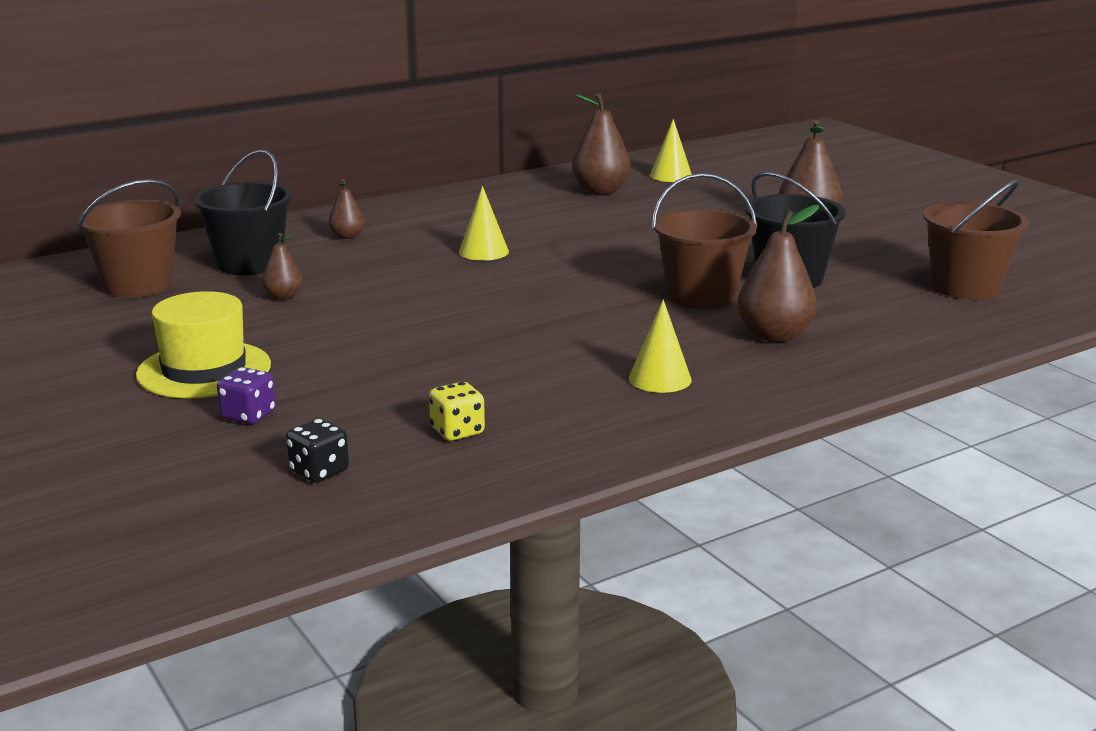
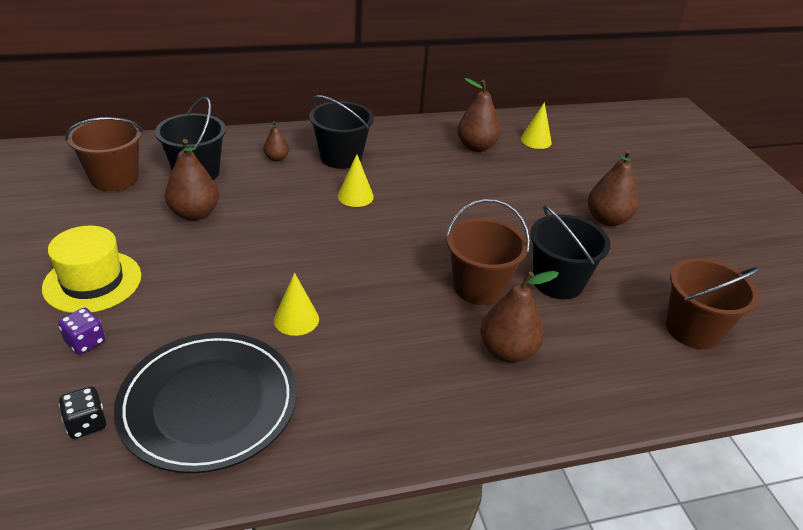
camera: 15 degrees right, 15 degrees up
brown pear [262,233,303,300] -> brown pear [165,139,219,221], size x1.81
yellow dice [429,382,485,441] -> black plate [114,332,297,473]
yellow cone [629,299,692,393] -> yellow cone moved to [274,273,319,336]
none -> black bucket [309,95,374,169]

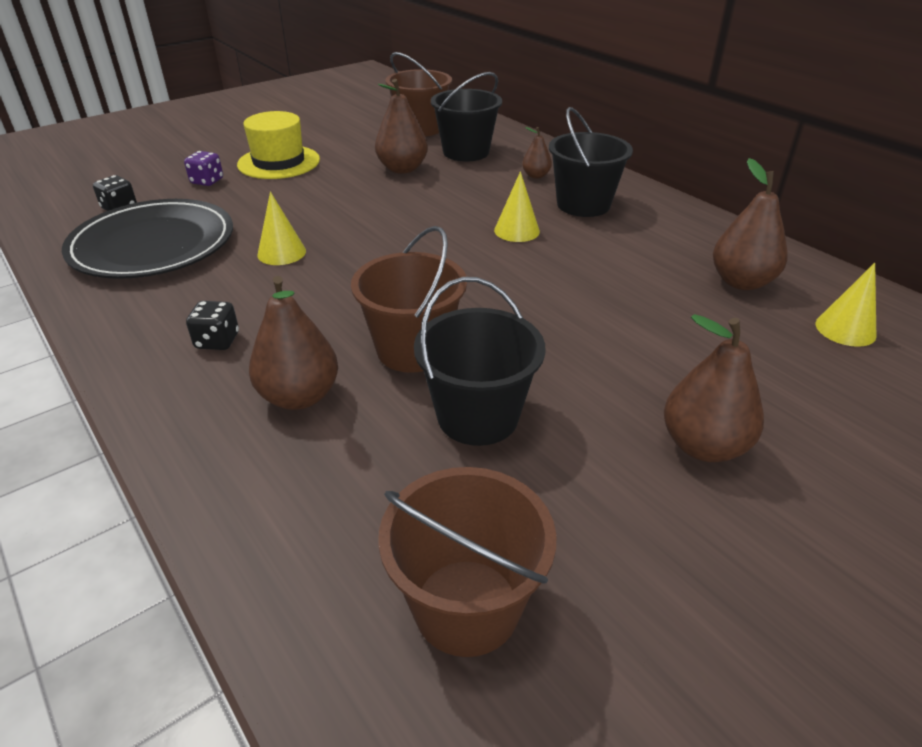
camera: 70 degrees right, 0 degrees up
none -> black dice [186,301,239,350]

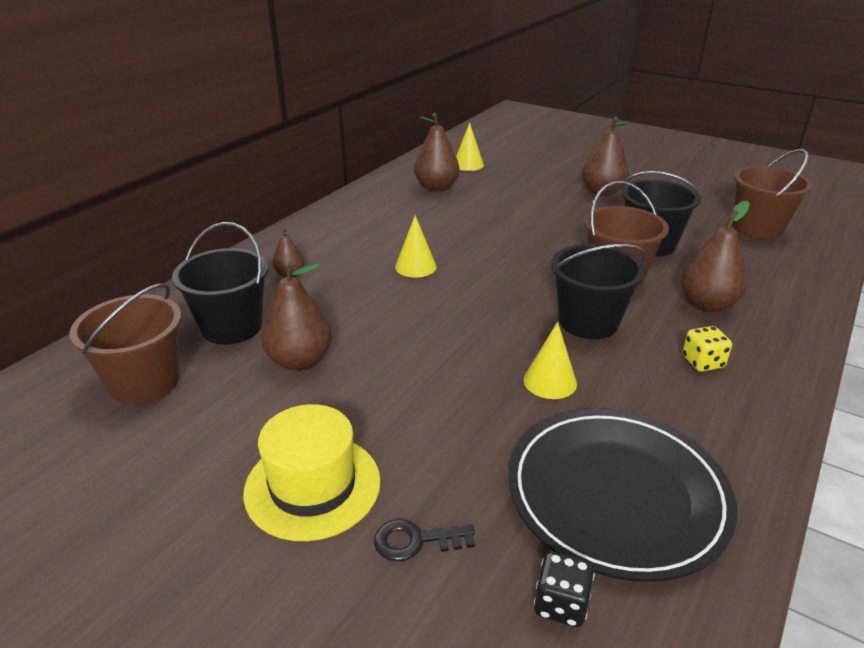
camera: 110 degrees left, 5 degrees down
purple dice [184,151,223,186] -> black key [374,519,475,562]
black dice [186,301,239,350] -> yellow dice [682,326,732,372]
black bucket [549,107,633,217] -> black bucket moved to [551,244,646,339]

